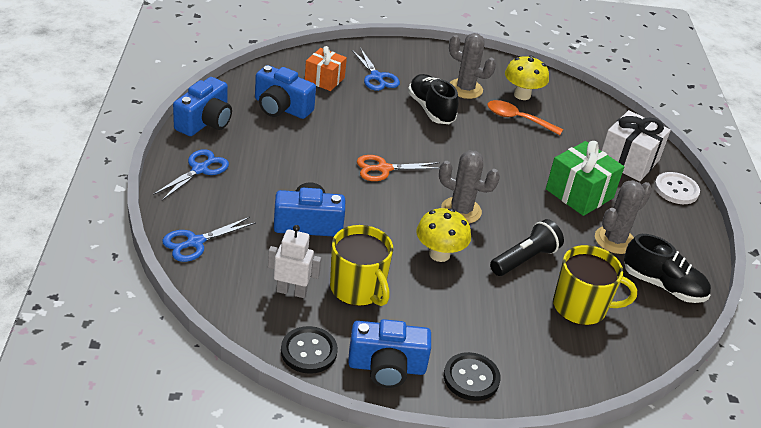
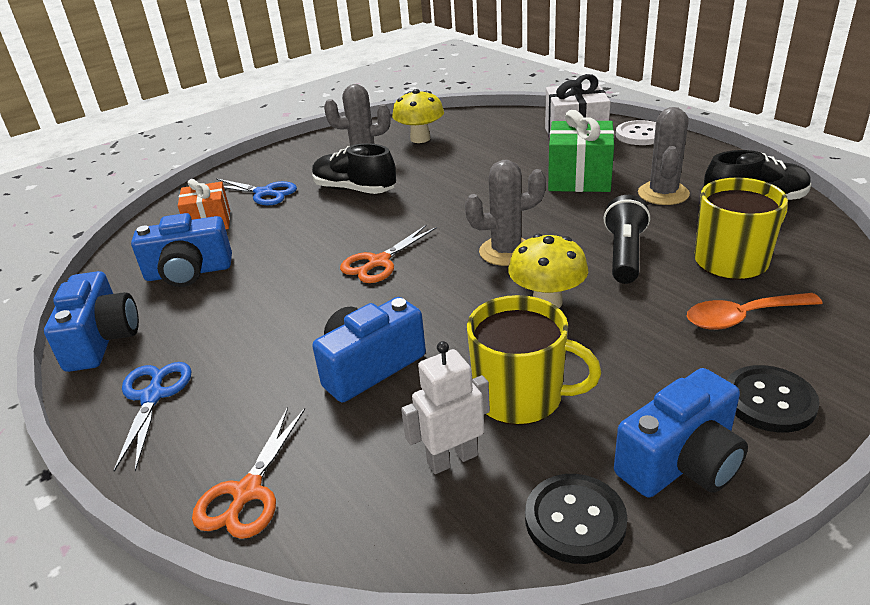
camera: 30 degrees left, 5 degrees down
blue scissors [162,217,256,262] -> orange scissors [192,407,305,539]
orange spoon [487,100,563,135] -> orange spoon moved to [687,293,823,330]

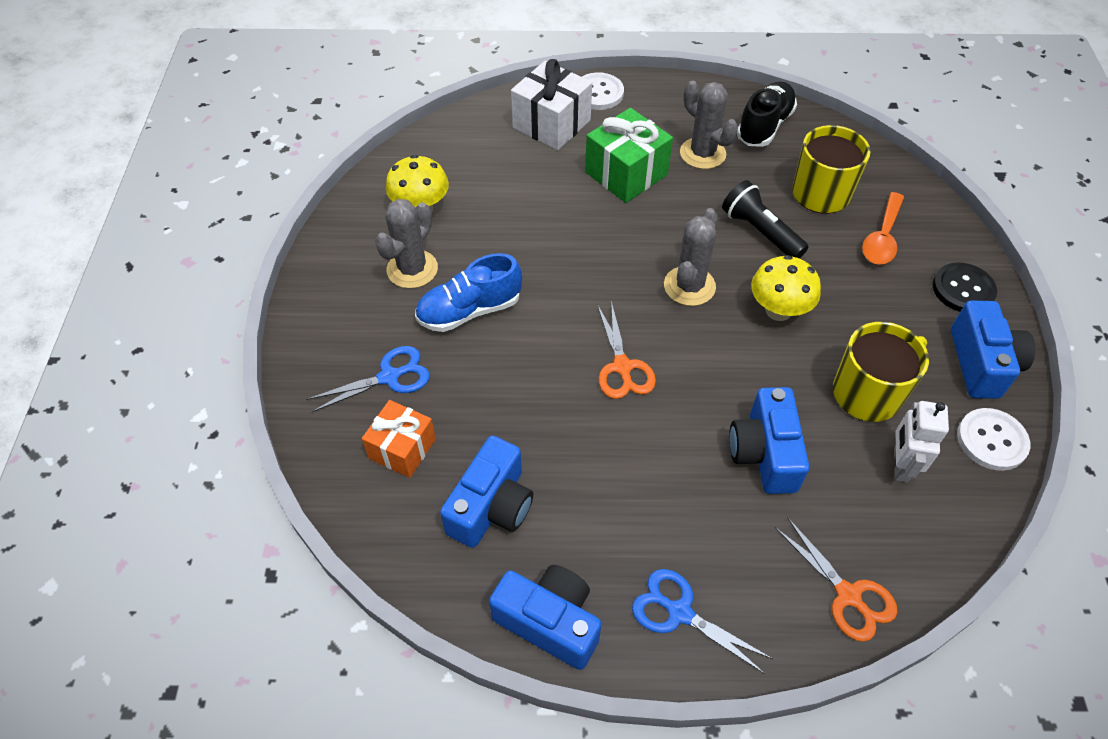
camera: 55 degrees left, 20 degrees up
black shoe [312,143,396,194] -> blue shoe [415,253,522,332]
black button [525,474,628,564] -> white button [957,408,1030,471]

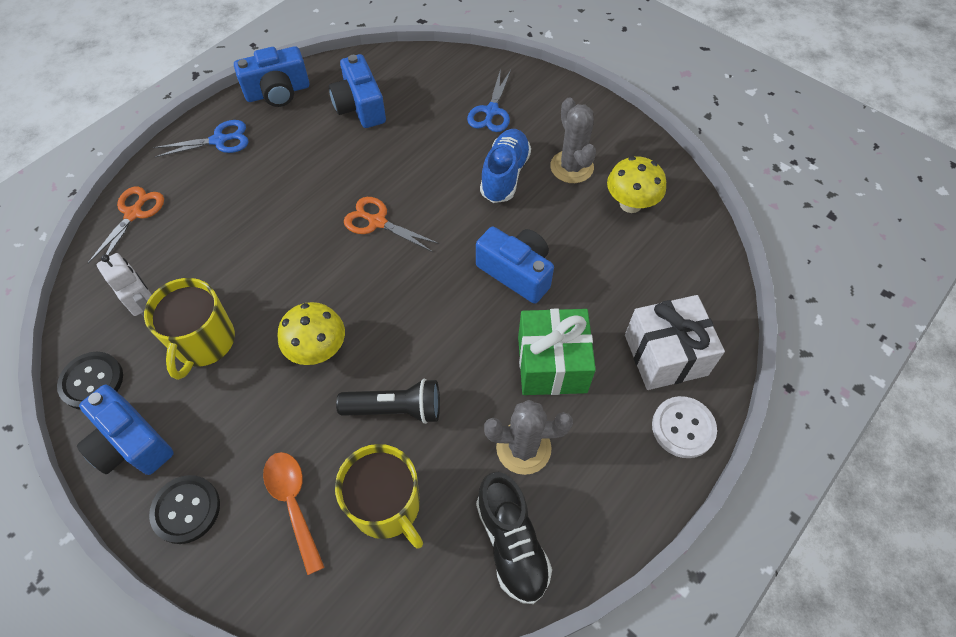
camera: 130 degrees right, 5 degrees up
orange gift [362,400,436,478] -> none
grey cactus [664,208,717,306] -> none
blue camera [729,387,809,494] -> blue camera moved to [476,227,554,304]
orange scissors [775,517,897,642] -> orange scissors turned 105 degrees clockwise [88,186,164,264]
white button [957,408,1030,471] -> black button [57,352,123,410]

